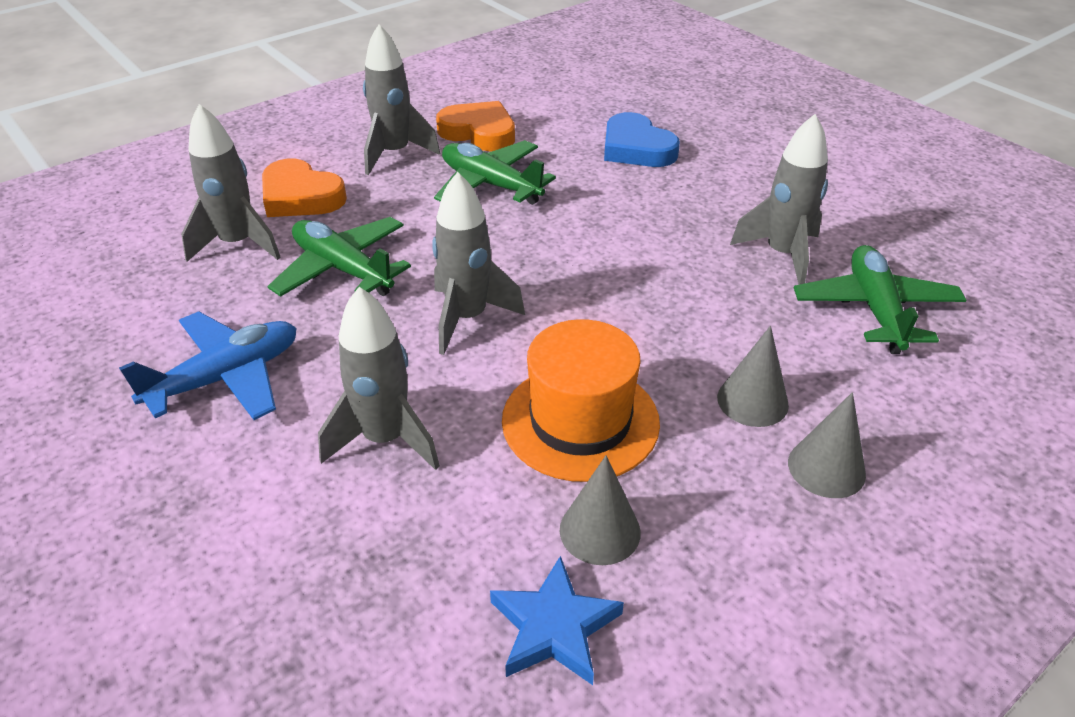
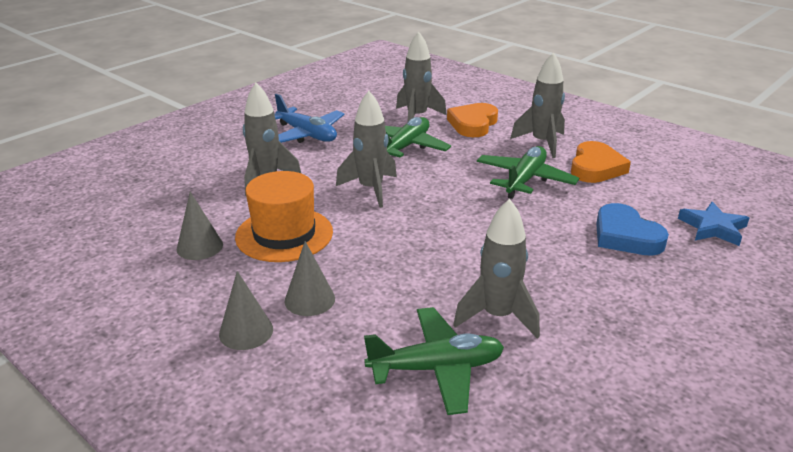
camera: 80 degrees right, 10 degrees down
blue star [490,556,624,685] -> blue star moved to [678,202,749,246]
blue heart [604,112,680,167] -> blue heart turned 75 degrees counterclockwise [596,203,669,256]

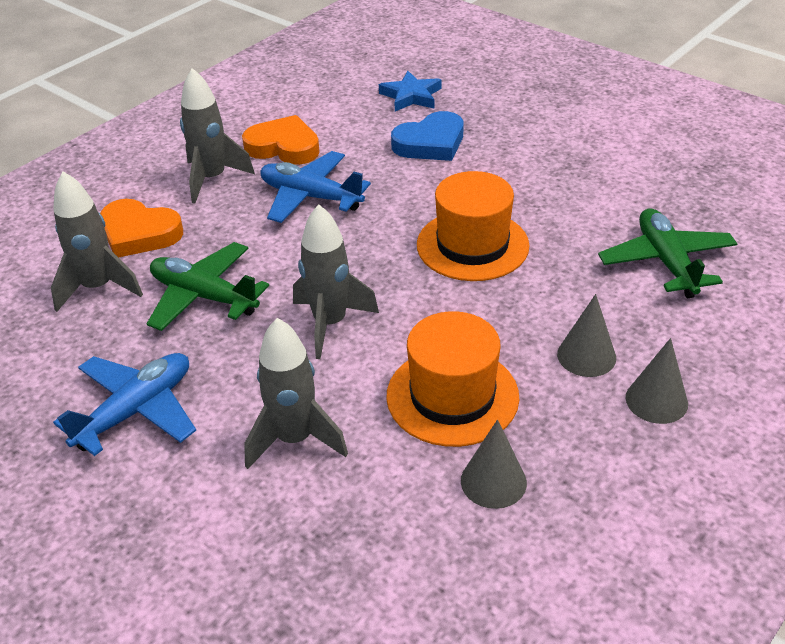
camera: 90 degrees left, 10 degrees up
grey rocket [453,199,540,339] -> none
green plane [477,146,579,199] -> blue plane [260,151,371,223]
none -> orange hat [417,171,529,281]

